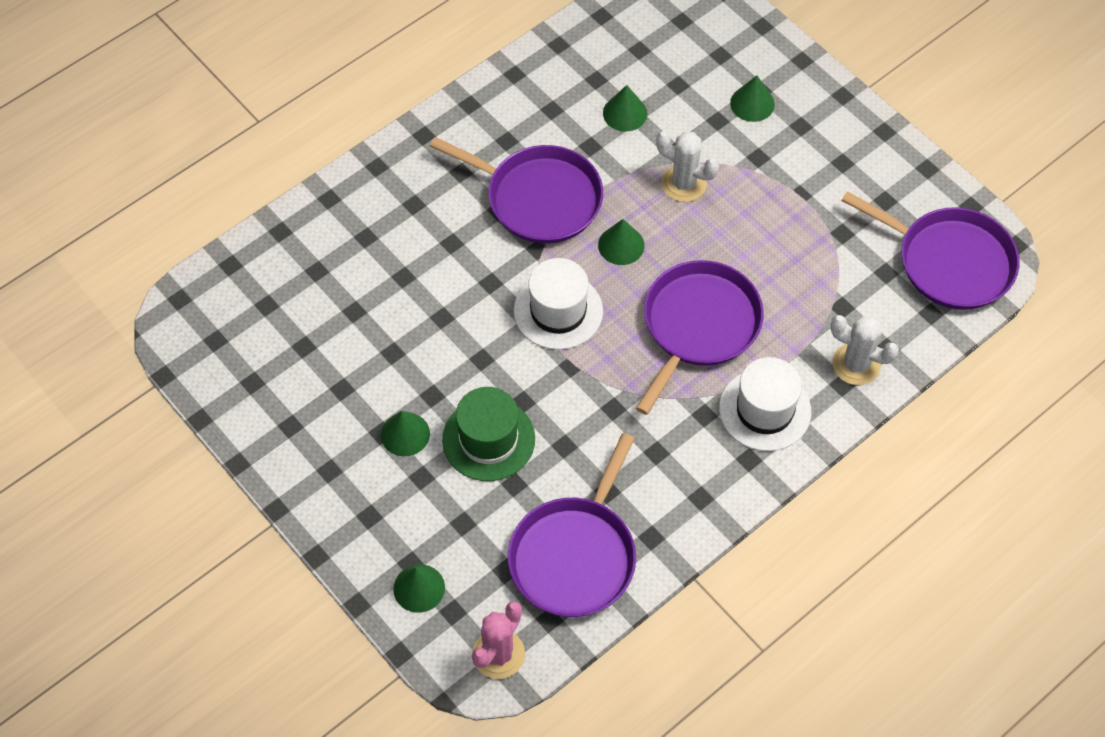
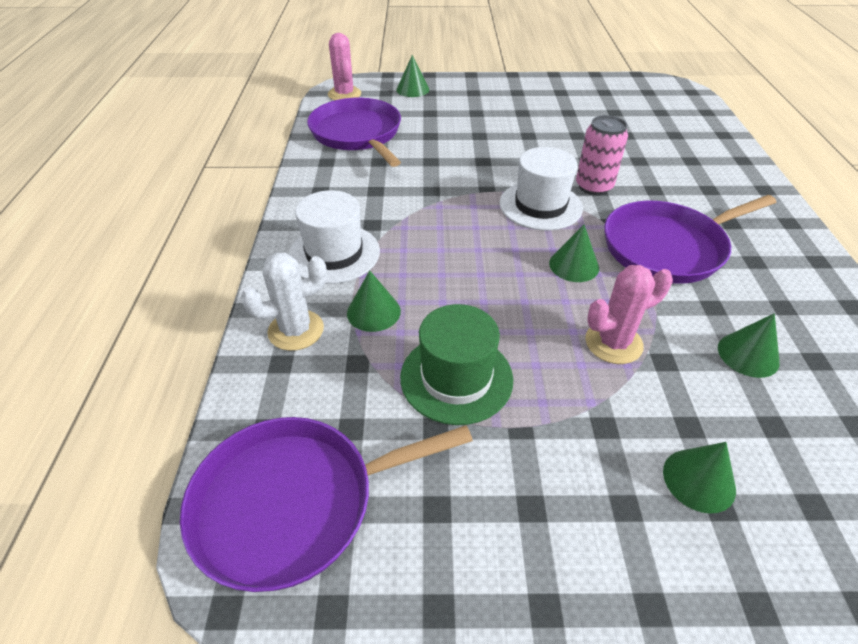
camera: 130 degrees right, 15 degrees down
green cone [381,411,430,456] -> green cone moved to [347,270,401,332]
green hat [442,387,535,481] -> green hat moved to [400,304,513,425]
purple pan [636,260,764,415] -> none
white cactus [656,131,719,202] -> pink cactus [585,265,673,364]
none -> pink can [576,115,628,195]

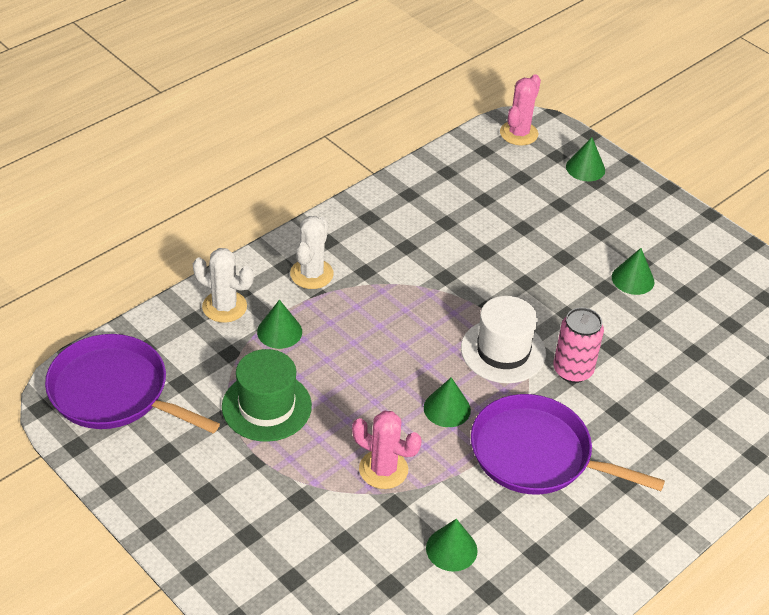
camera: 45 degrees right, 0 degrees up
white hat [288,190,380,284] -> white cactus [290,216,334,289]
purple pan [307,98,401,167] -> none
green cone [663,442,736,513] -> green cone moved to [612,248,654,295]

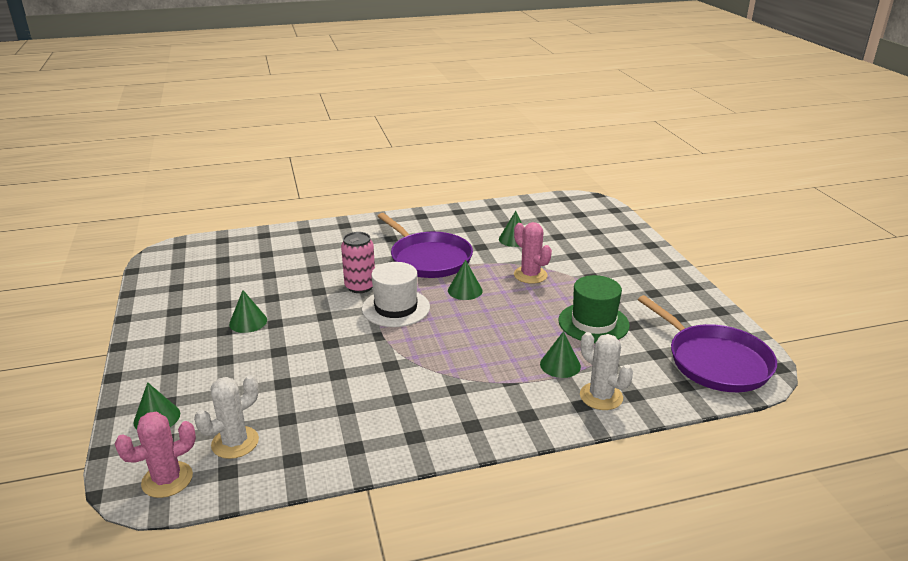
camera: 150 degrees left, 15 degrees down
white cactus [290,216,334,289] -> white cactus moved to [194,375,259,459]

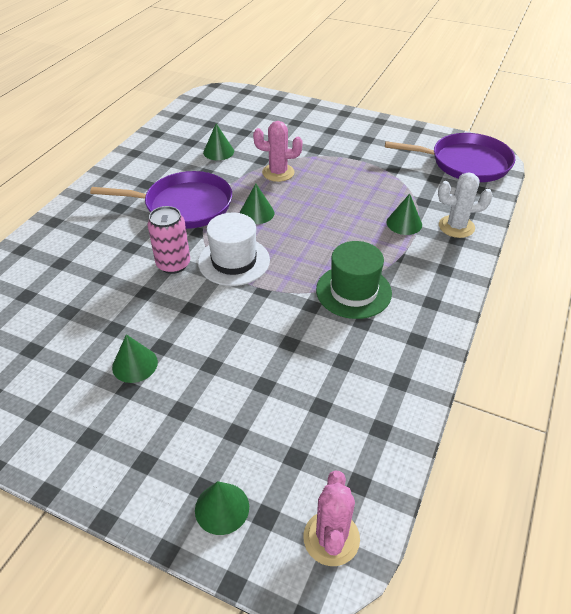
camera: 50 degrees left, 15 degrees up
white cactus [194,375,259,459] -> none
green hat [558,275,630,343] -> green hat moved to [316,241,392,319]

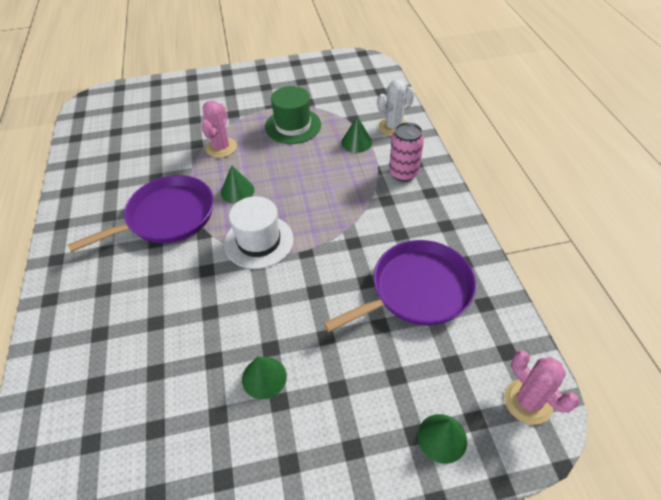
camera: 35 degrees left, 5 degrees up
pink can [148,206,190,274] -> pink can moved to [389,122,424,182]
green cone [203,123,234,160] -> none
pink cactus [253,121,303,182] -> pink cactus turned 45 degrees counterclockwise [201,101,237,158]
green hat [316,241,392,319] -> green hat moved to [265,86,321,144]
purple pan [385,133,515,182] -> purple pan moved to [323,240,476,332]

